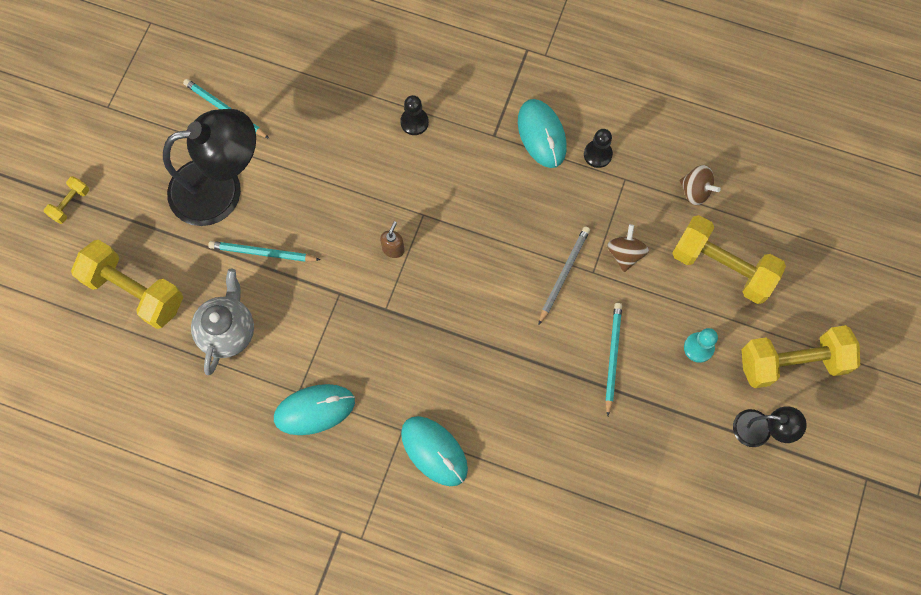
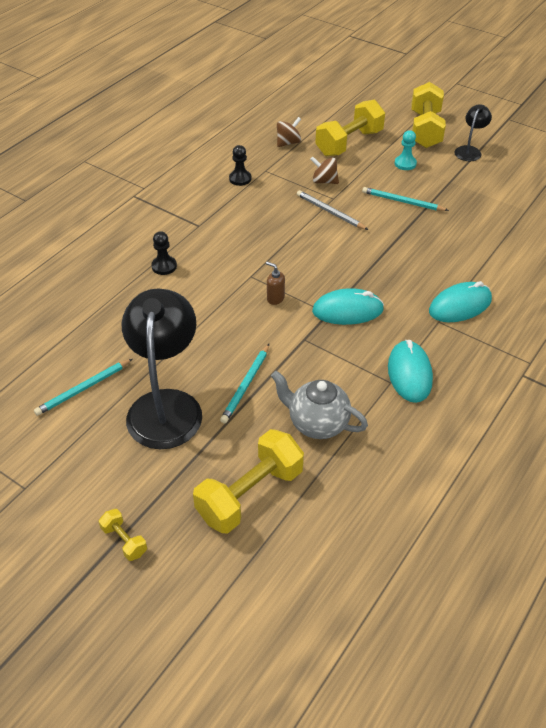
camera: 75 degrees left, 25 degrees down
turquoise mouse [518,99,567,168] -> turquoise mouse moved to [312,288,384,325]

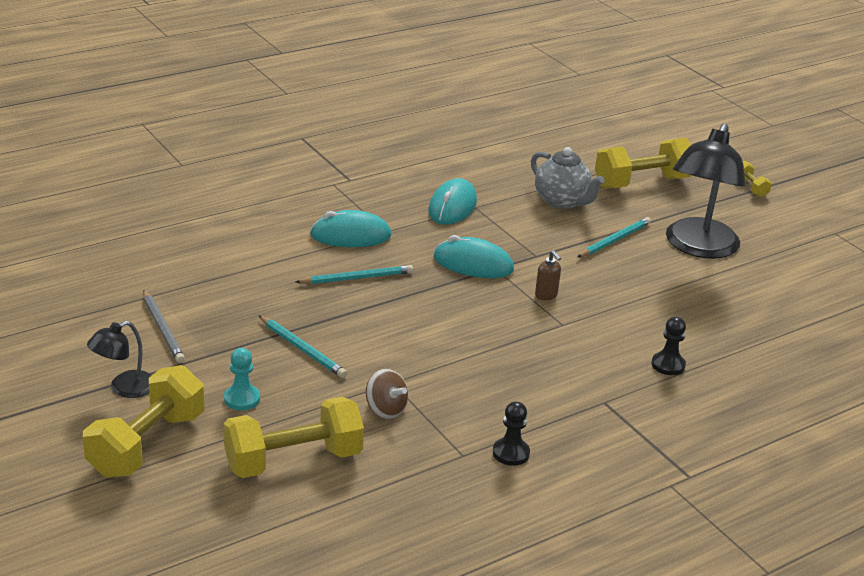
camera: 160 degrees left, 15 degrees down
turquoise pencil [34,359,132,416] -> turquoise pencil moved to [295,265,413,284]
brown spinning top [277,117,301,147] -> none
grey pencil [297,190,368,230] -> grey pencil moved to [143,290,185,363]

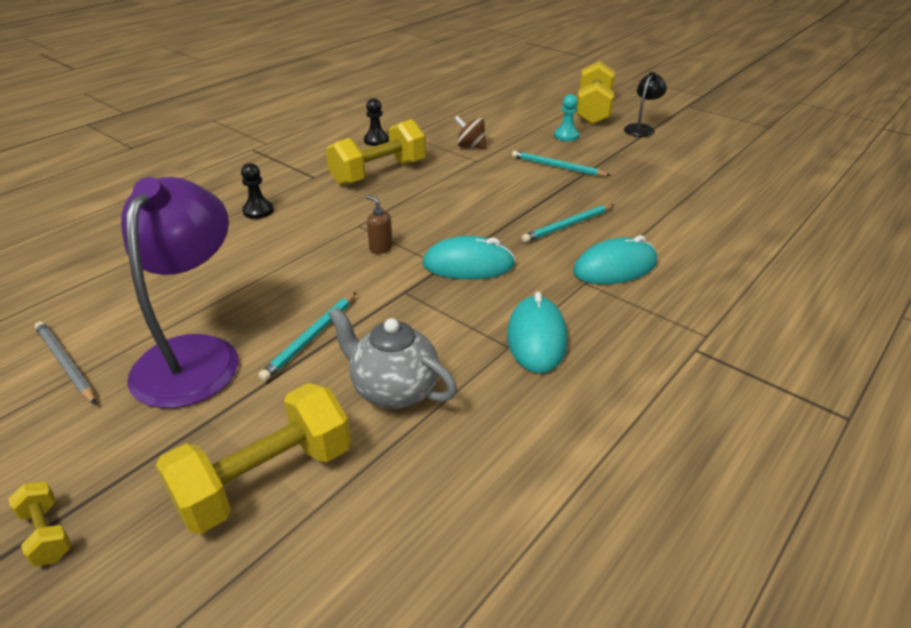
camera: 165 degrees right, 5 degrees up
grey pencil [143,290,185,363] -> grey pencil moved to [35,321,96,405]
yellow dumbbell [223,397,364,478] -> yellow dumbbell moved to [326,119,426,186]
black lamp [666,123,746,259] -> purple lamp [121,177,239,408]

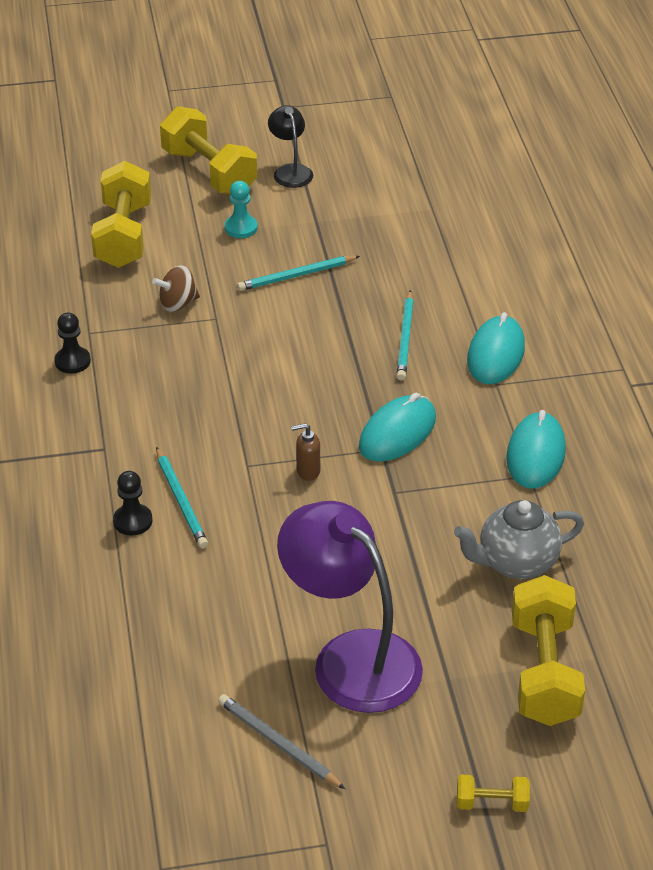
camera: 50 degrees left, 5 degrees up
grey pencil [35,321,96,405] -> grey pencil turned 45 degrees clockwise [218,694,345,789]
turquoise pencil [258,293,356,382] -> turquoise pencil moved to [156,447,208,548]
yellow dumbbell [326,119,426,186] -> yellow dumbbell moved to [91,161,151,268]
turquoise mouse [507,291,567,373] -> turquoise mouse turned 60 degrees clockwise [506,410,566,489]

